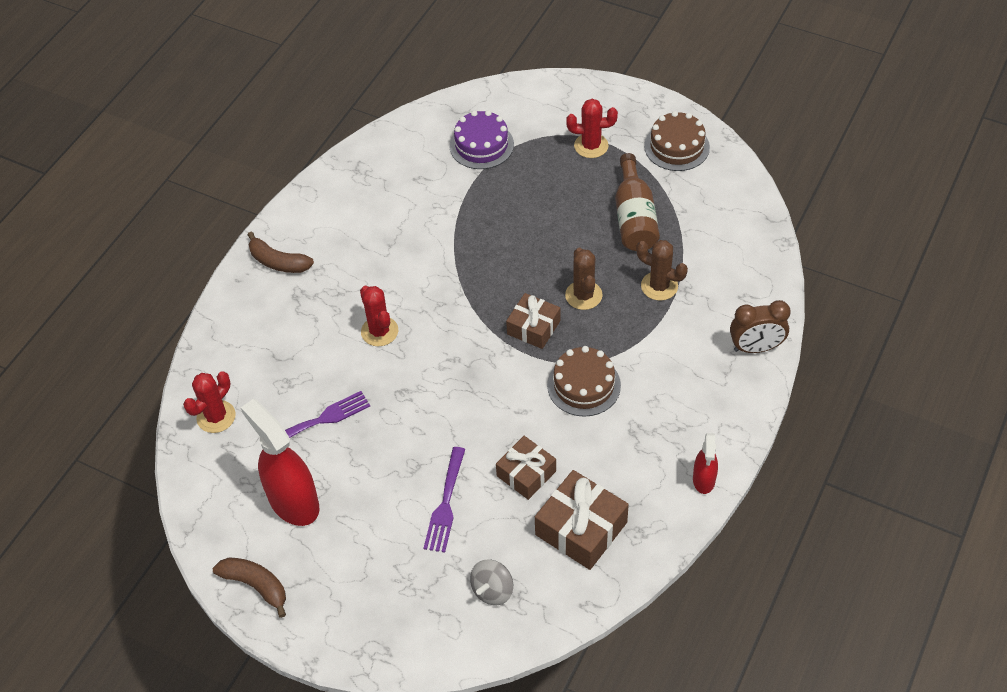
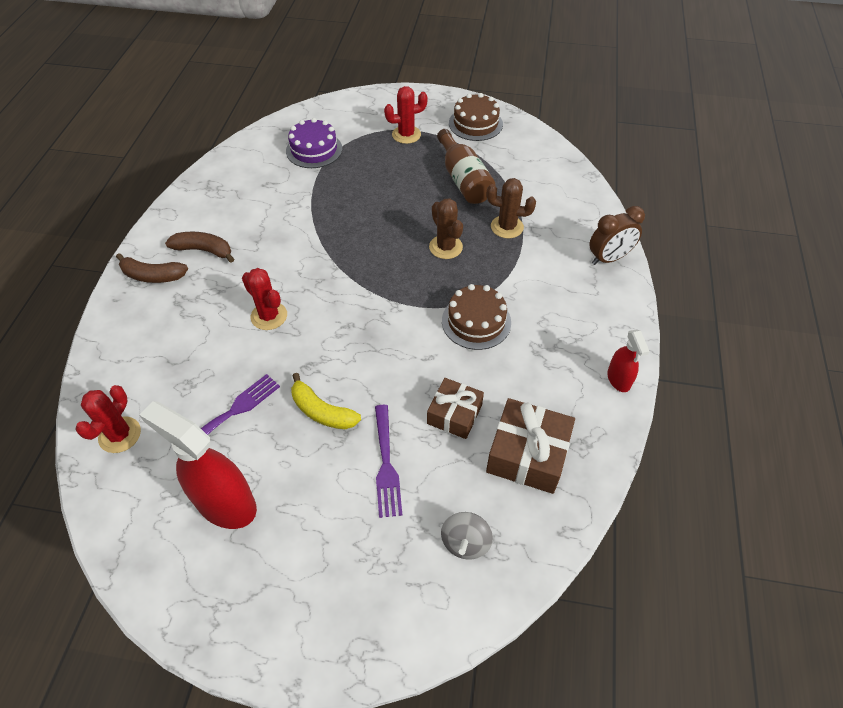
camera: 20 degrees left, 0 degrees up
brown banana [213,557,286,618] -> brown banana moved to [165,232,234,263]
brown gift [506,293,560,349] -> none
none -> yellow banana [291,373,361,429]

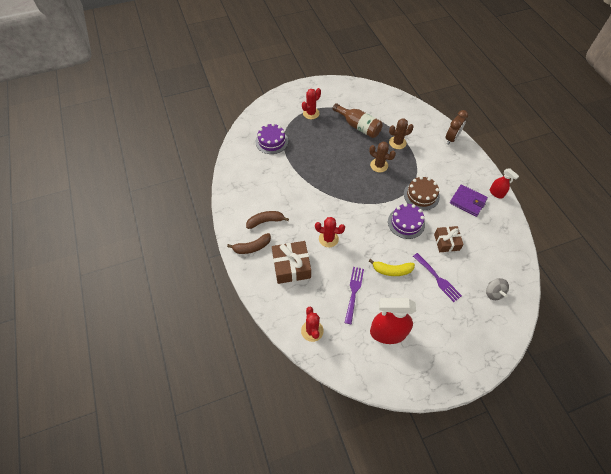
camera: 30 degrees left, 5 degrees up
brown cake [449,93,503,141] -> none
brown gift [486,398,575,494] -> brown gift moved to [272,241,311,284]
none -> purple cake [388,203,425,239]
none -> purple wallet [450,184,488,217]

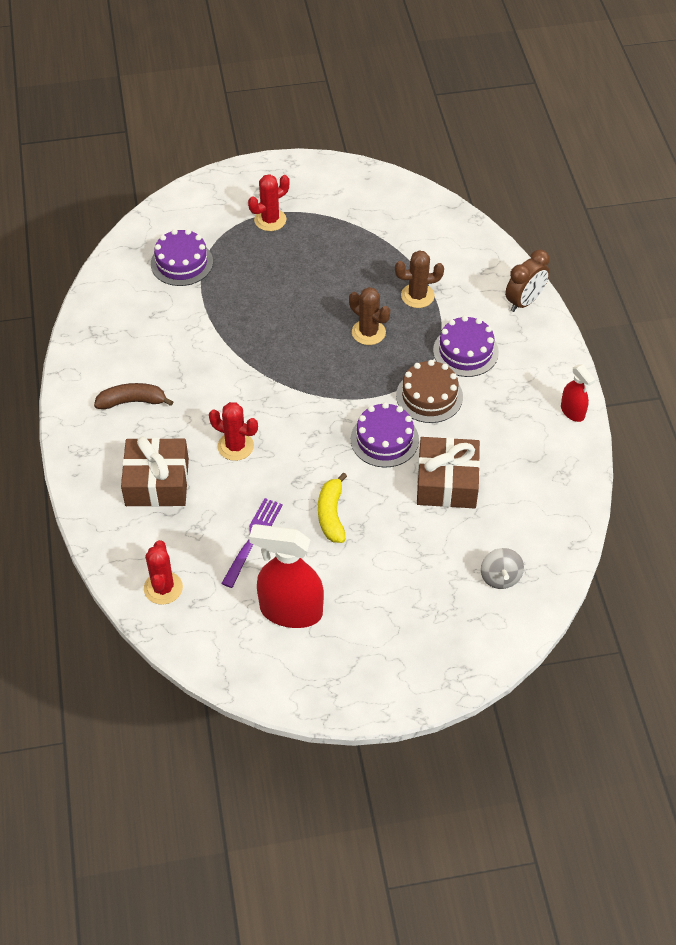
camera: 10 degrees right, 5 degrees down
brown banana [227,233,271,254] -> none
brown bottle [333,103,383,138] -> none
yellow banana [369,259,415,276] -> yellow banana turned 75 degrees clockwise [318,473,347,543]
purple fork [413,253,462,302] -> none
brown gift [434,226,464,252] -> brown gift [417,437,480,508], size x1.52
purple wallet [450,184,488,217] -> none
none -> purple cake [433,316,499,377]

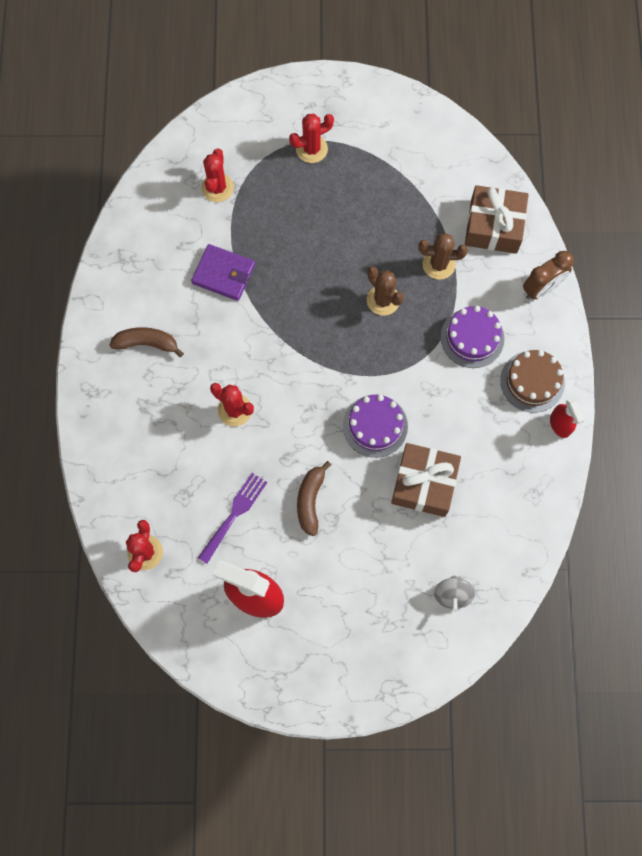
camera: 10 degrees right, 20 degrees up
brown gift [121,437,189,507] -> brown gift moved to [465,185,529,254]
purple cake [151,229,213,286] -> red cactus [201,148,234,202]
yellow banana [318,473,347,543] -> brown banana [297,461,331,536]
brown cake [396,360,463,423] -> brown cake moved to [500,350,565,413]
none -> purple wallet [191,244,255,301]

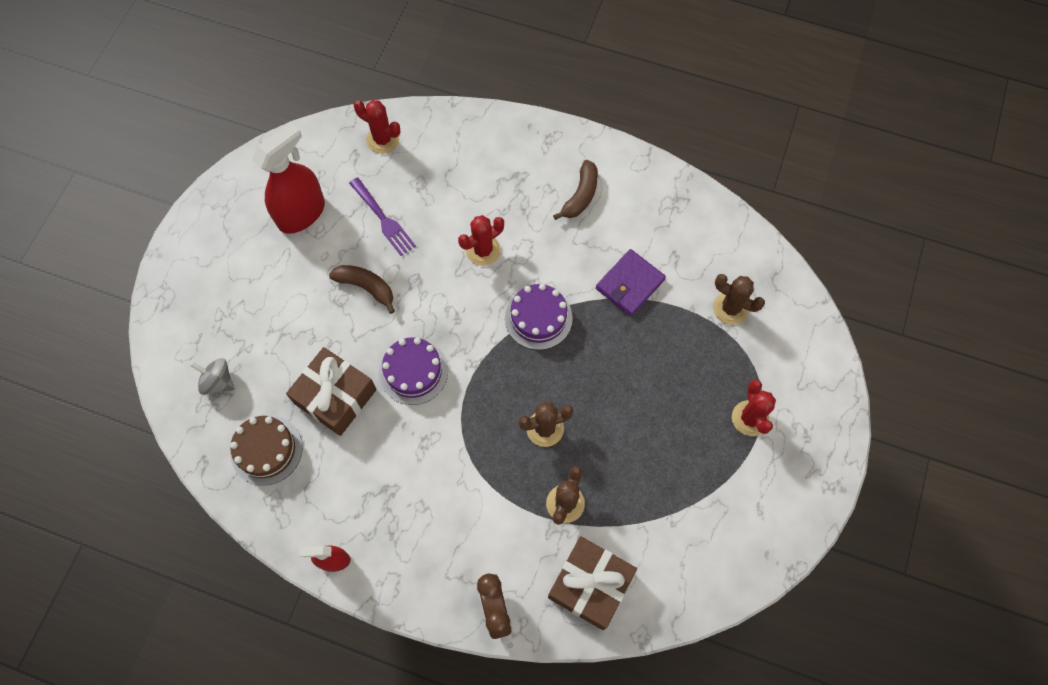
camera: 110 degrees right, 5 degrees down
red cactus [201,148,234,202] -> brown cactus [713,274,765,325]
purple cake [441,306,504,368] -> purple cake moved to [505,284,573,350]
brown cake [500,350,565,413] -> brown cake moved to [230,416,303,486]

